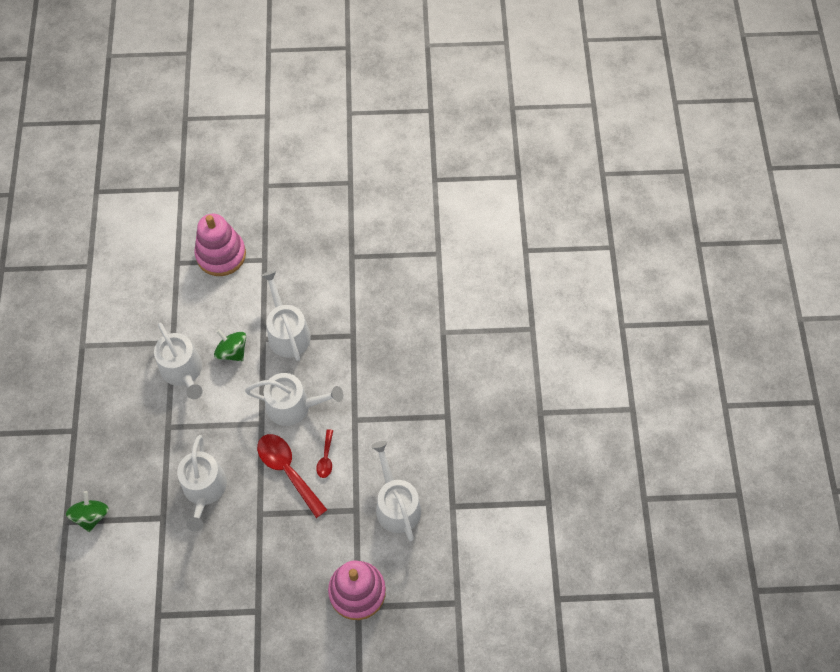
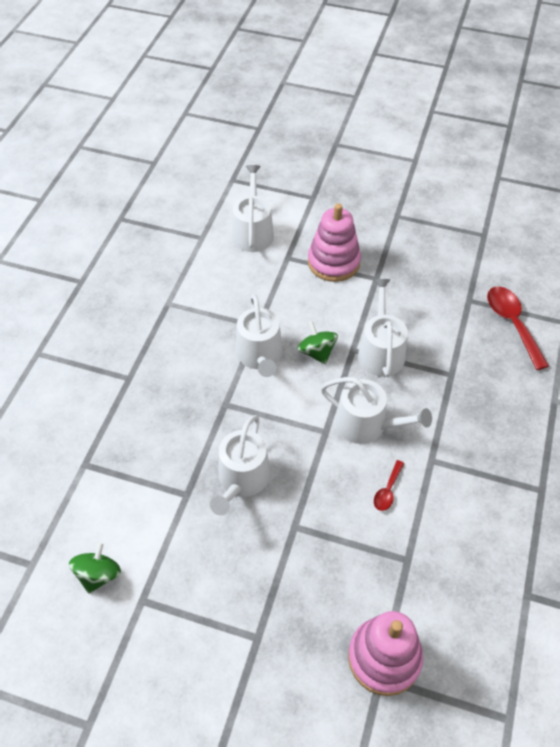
camera: 20 degrees right, 10 degrees down
green spinning top [66,491,109,532] -> green spinning top moved to [69,542,121,593]
red spoon [257,434,327,518] -> red spoon moved to [487,286,549,370]
white watering can [371,441,421,541] -> white watering can moved to [232,165,274,252]

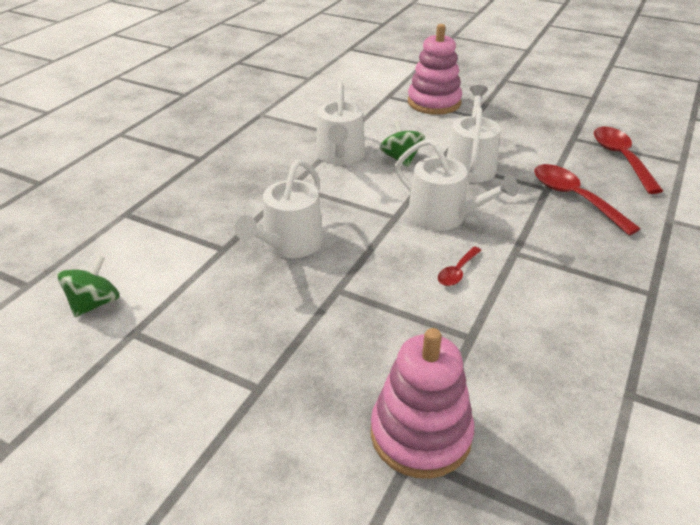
camera: 10 degrees right, 15 degrees down
white watering can [232,165,274,252] -> none
none -> red spoon [534,164,641,235]

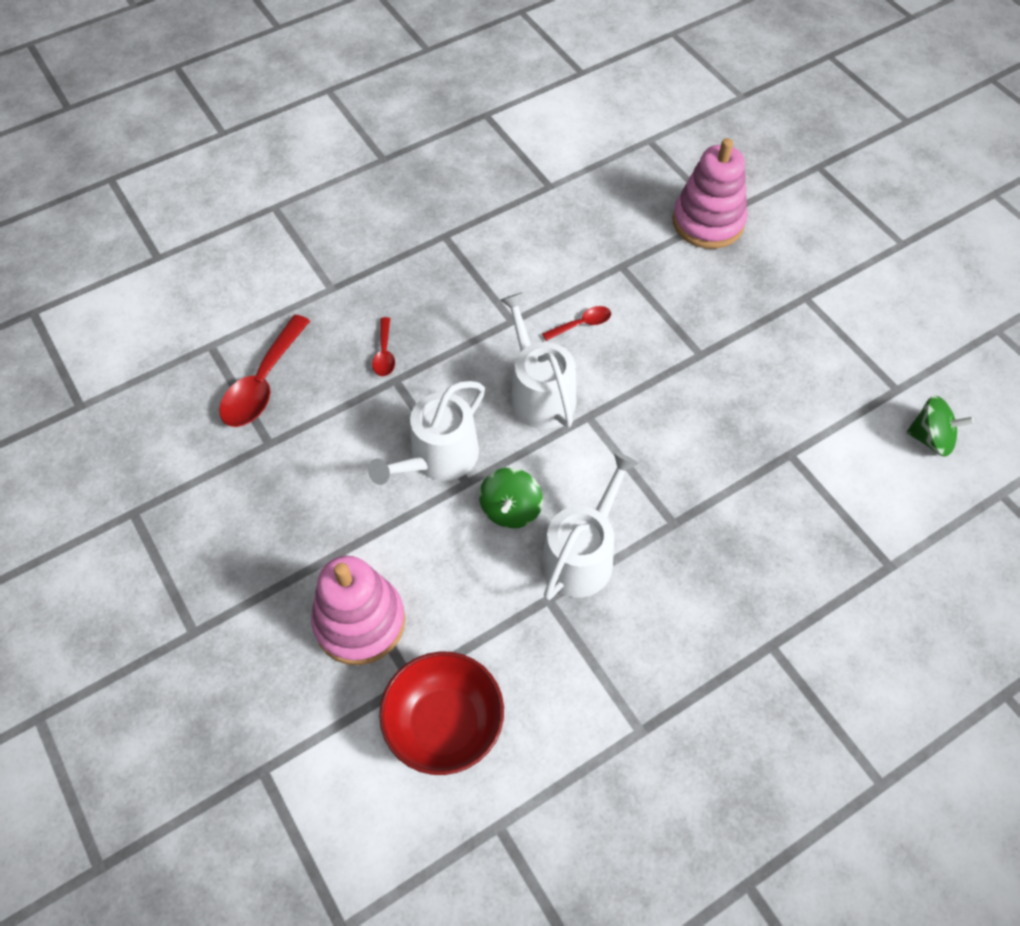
camera: 150 degrees left, 20 degrees up
green spinning top [57,255,120,317] -> green spinning top turned 135 degrees counterclockwise [906,396,974,457]
white watering can [235,160,324,258] -> none
red spoon [534,164,641,235] -> red spoon [372,317,395,376], size x0.52
none -> red bowl [379,651,504,775]

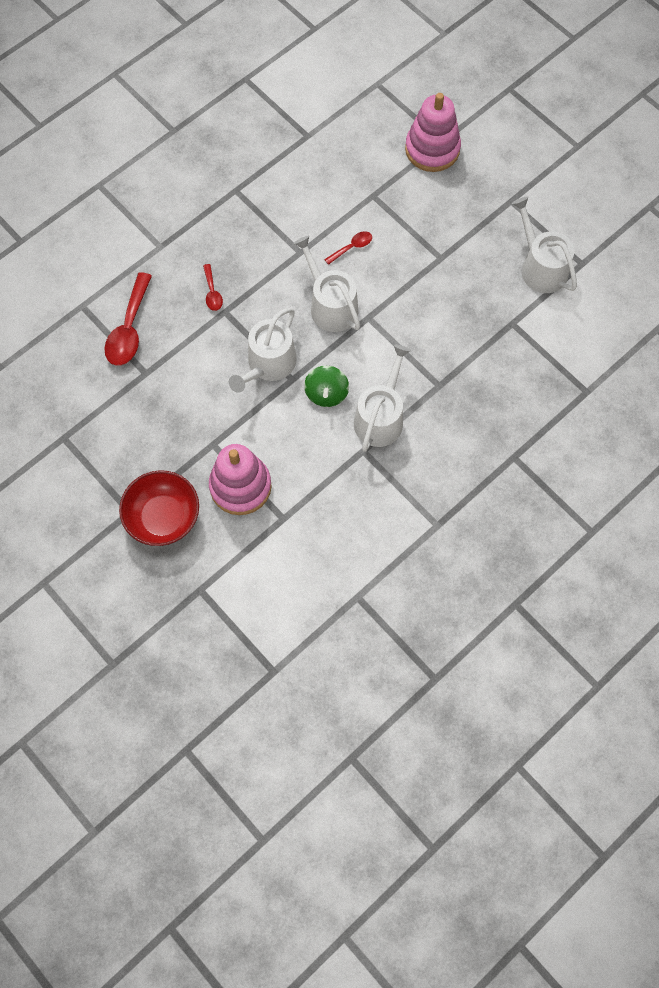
camera: 10 degrees left, 10 degrees up
red bowl [379,651,504,775] -> red bowl moved to [119,470,199,546]
green spinning top [906,396,974,457] -> none
none -> white watering can [512,196,577,293]

